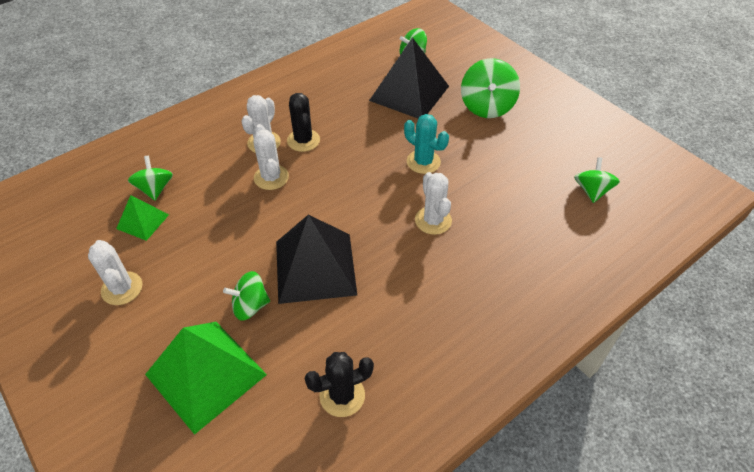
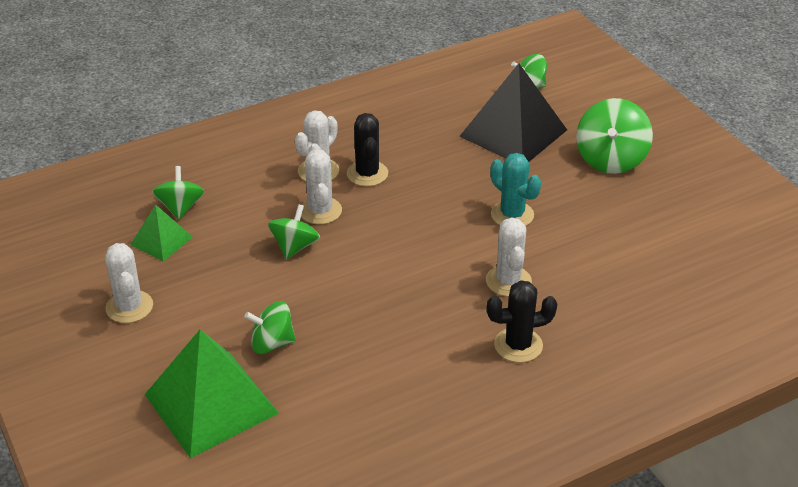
camera: 10 degrees right, 10 degrees down
black pyramid [276,215,357,304] -> none
black cactus [304,352,374,417] -> black cactus moved to [487,280,557,363]
green spinning top [574,157,620,203] -> green spinning top moved to [268,204,320,259]

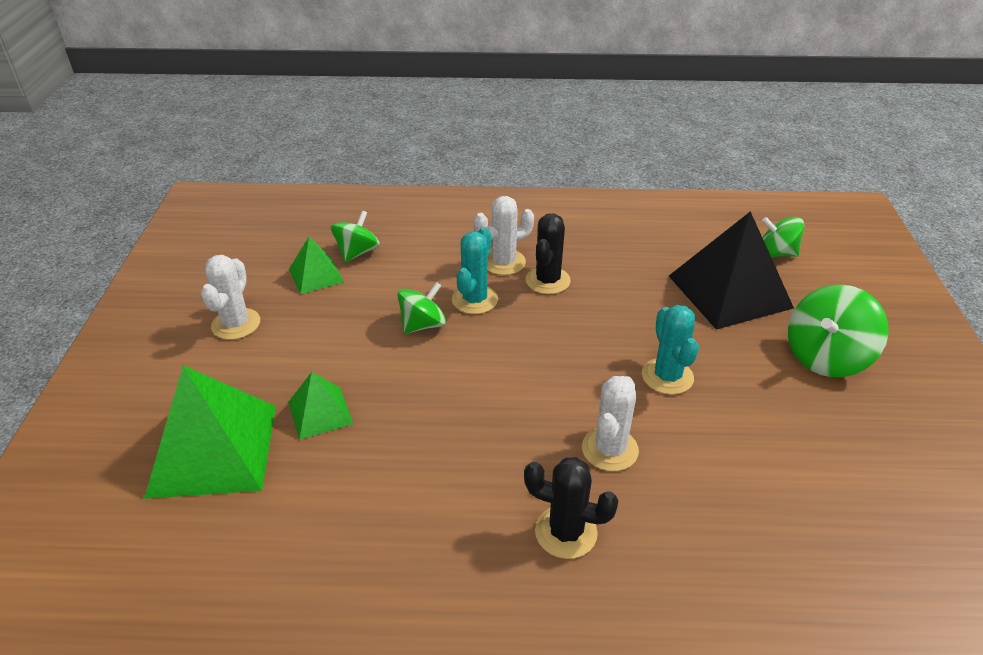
camera: 30 degrees right, 0 degrees up
green spinning top [244,301,296,354] -> green pyramid [288,372,353,440]
white cactus [301,143,342,225] -> turquoise cactus [452,227,498,314]

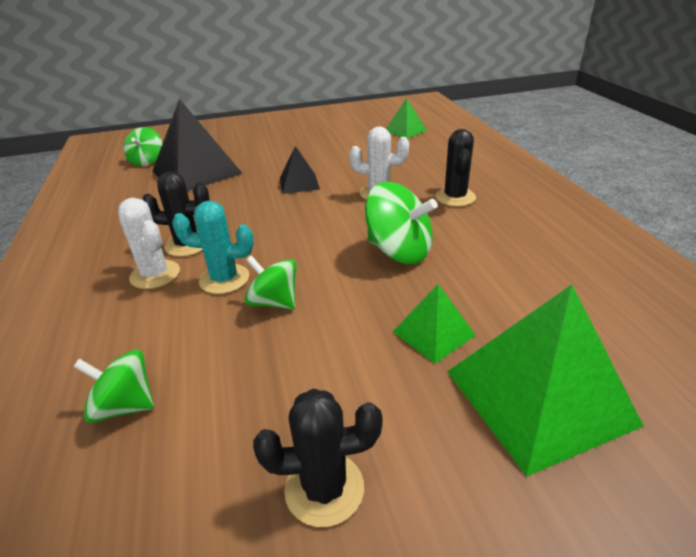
camera: 105 degrees left, 5 degrees down
white cactus [201,255,260,340] -> black cactus [253,389,382,527]
green pyramid [289,237,344,294] -> green pyramid moved to [386,98,427,139]
turquoise cactus [642,305,699,395] -> black pyramid [280,146,320,194]
green spinning top [788,285,889,377] -> green spinning top moved to [365,182,438,264]

